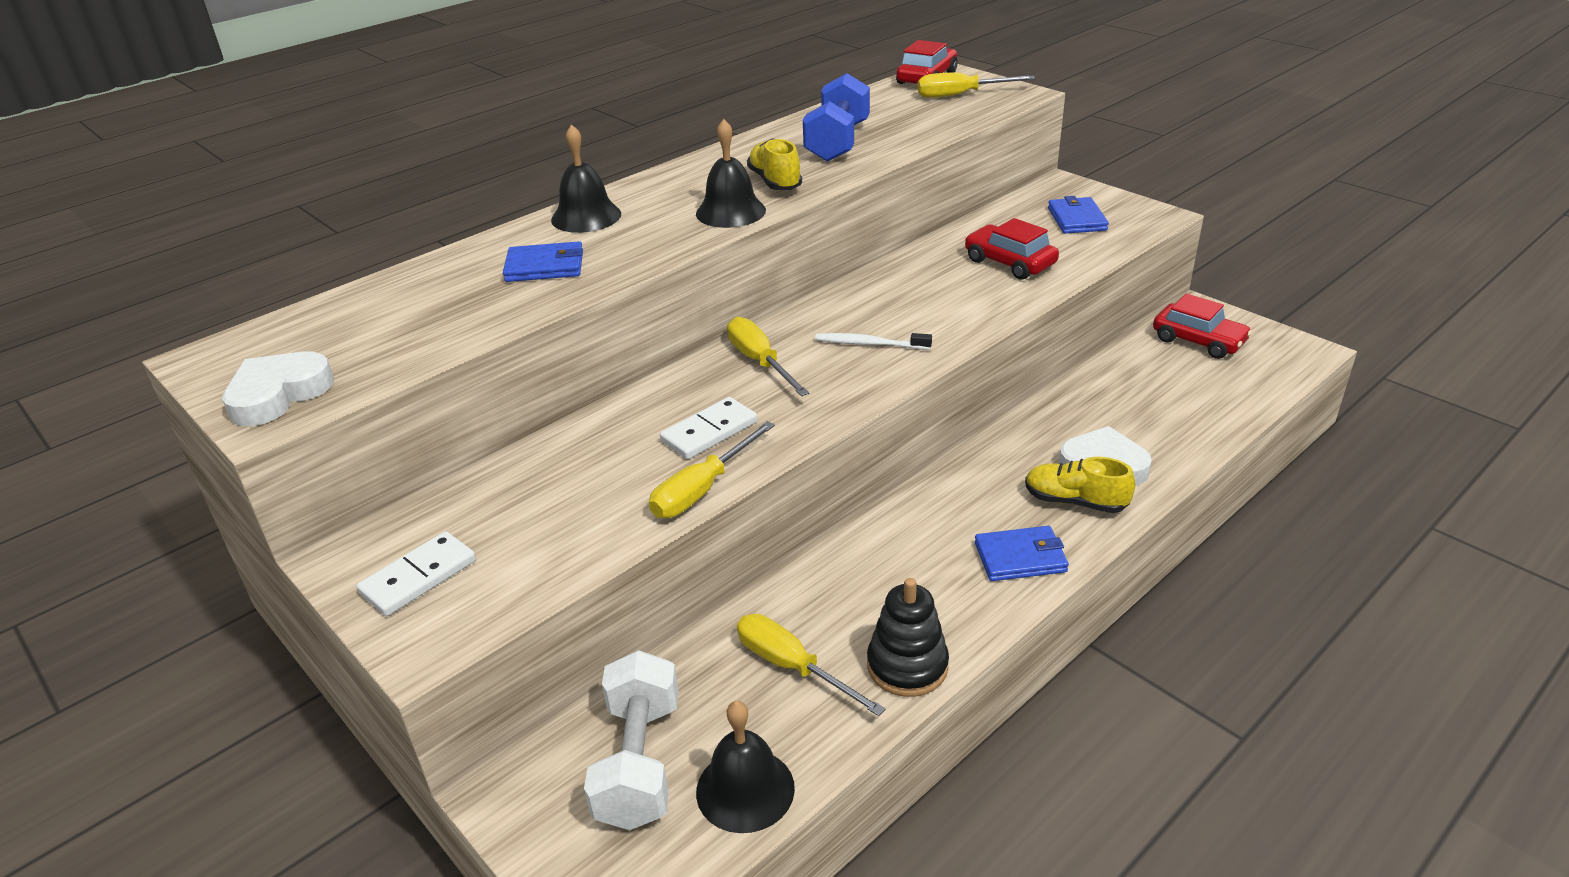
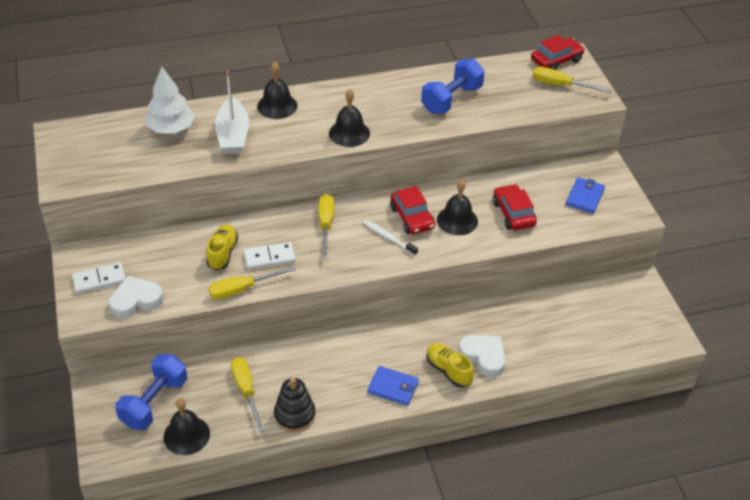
camera: 25 degrees right, 10 degrees up
white heart [222,351,334,426] -> white heart moved to [109,276,164,318]
blue wallet [503,241,583,282] -> white boat [215,71,249,154]
white dumbbell [584,650,679,830] -> blue dumbbell [115,354,187,430]
yellow shoe [747,138,802,190] -> yellow shoe moved to [206,224,238,271]
red car [1153,294,1252,359] -> red car moved to [390,186,435,234]
none -> white tree [146,67,195,134]
none -> black bell [437,179,478,235]

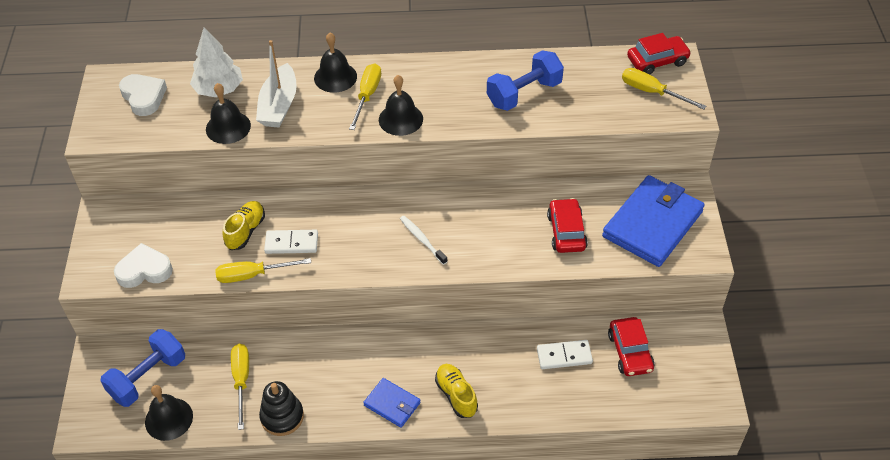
camera: 15 degrees right, 5 degrees up
white domino [72,262,126,294] -> white domino moved to [537,340,593,369]
yellow screwdriver [318,194,334,258] -> yellow screwdriver moved to [349,63,381,130]
red car [390,186,435,234] -> red car moved to [608,317,655,376]
black bell [437,179,478,235] -> black bell moved to [206,83,251,144]
white heart [459,335,506,377] -> white heart moved to [119,74,167,116]
blue wallet [566,177,605,214] -> blue wallet [602,175,704,267], size x2.01

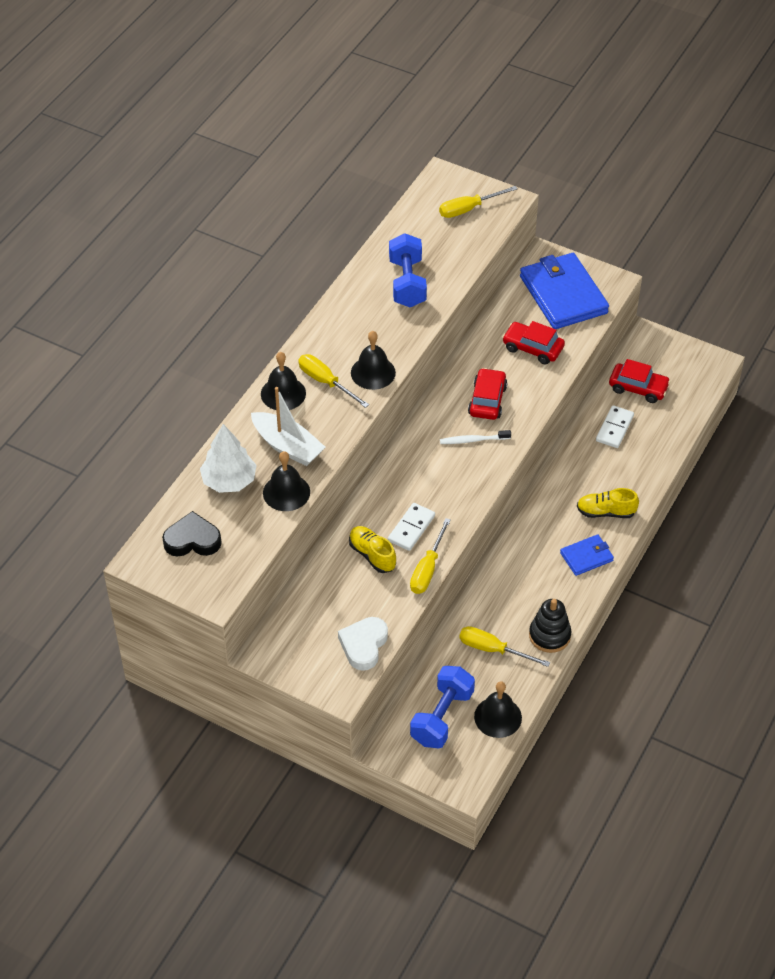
camera: 60 degrees left, 0 degrees up
blue dumbbell [100,329,185,407] -> blue dumbbell turned 45 degrees clockwise [410,666,475,749]
white heart [119,74,167,116] -> black heart [162,511,222,556]
red car [627,33,691,75] -> red car moved to [468,368,508,420]

